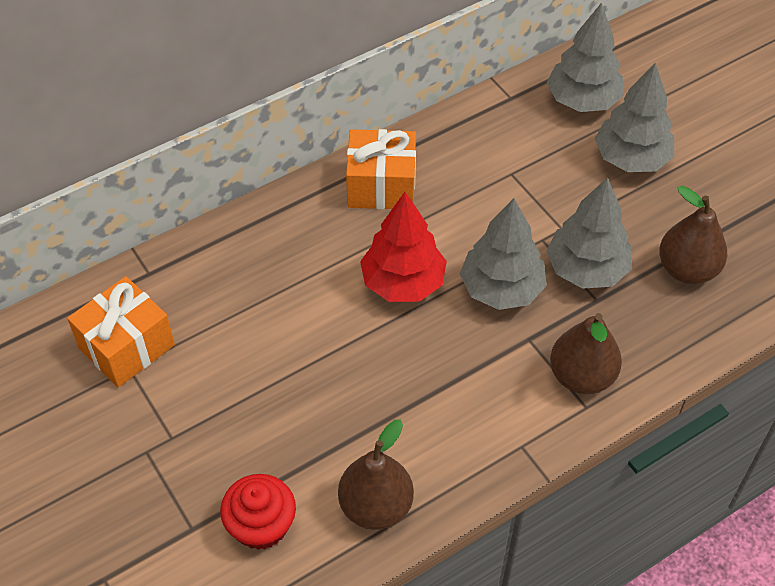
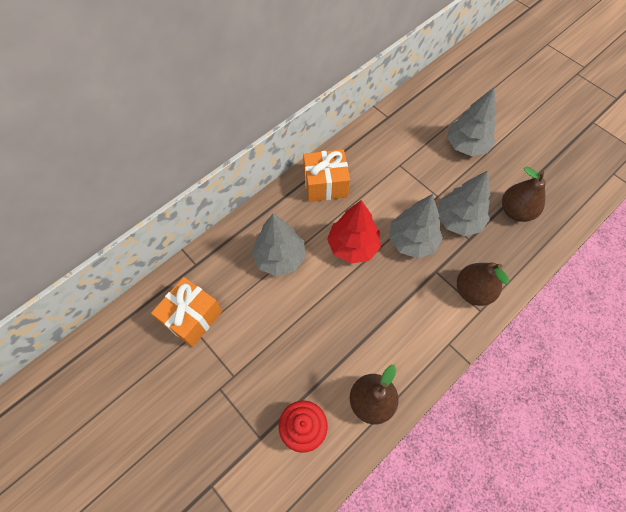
camera: 10 degrees left, 10 degrees up
grey tree [547,3,624,112] -> grey tree moved to [251,213,306,276]

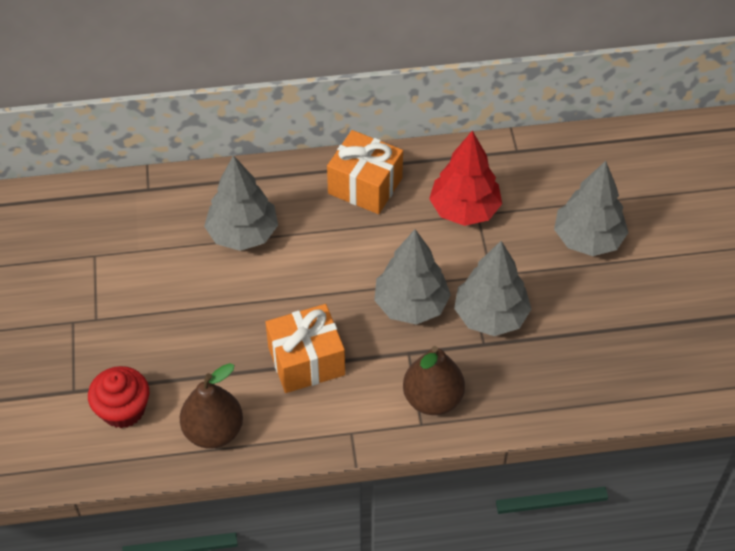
camera: 35 degrees right, 10 degrees down
orange gift [151,277,222,347] -> orange gift moved to [266,304,345,393]
red tree [327,200,381,264] -> red tree moved to [429,131,502,226]
brown pear [502,167,545,222] -> none

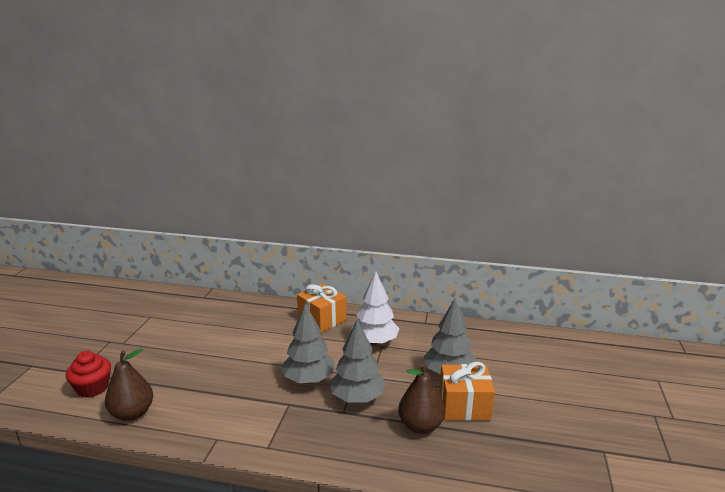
camera: 20 degrees right, 30 degrees down
grey tree [204,155,278,251] -> none
orange gift [266,304,345,393] -> orange gift moved to [439,362,495,421]
brown pear [403,346,465,415] -> brown pear moved to [398,363,445,434]
red tree [429,131,502,226] -> white tree [351,271,400,345]

